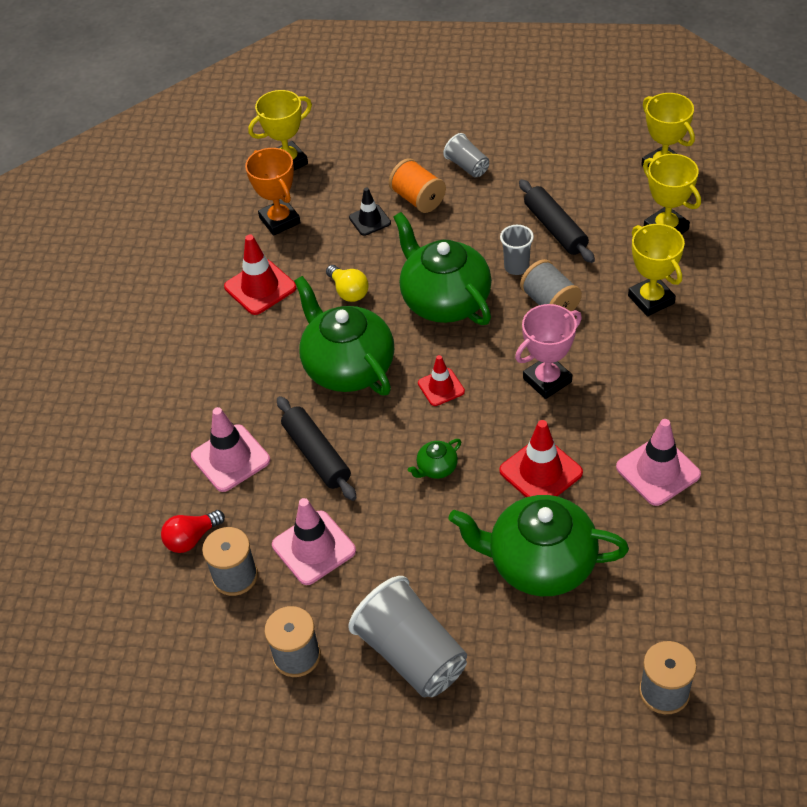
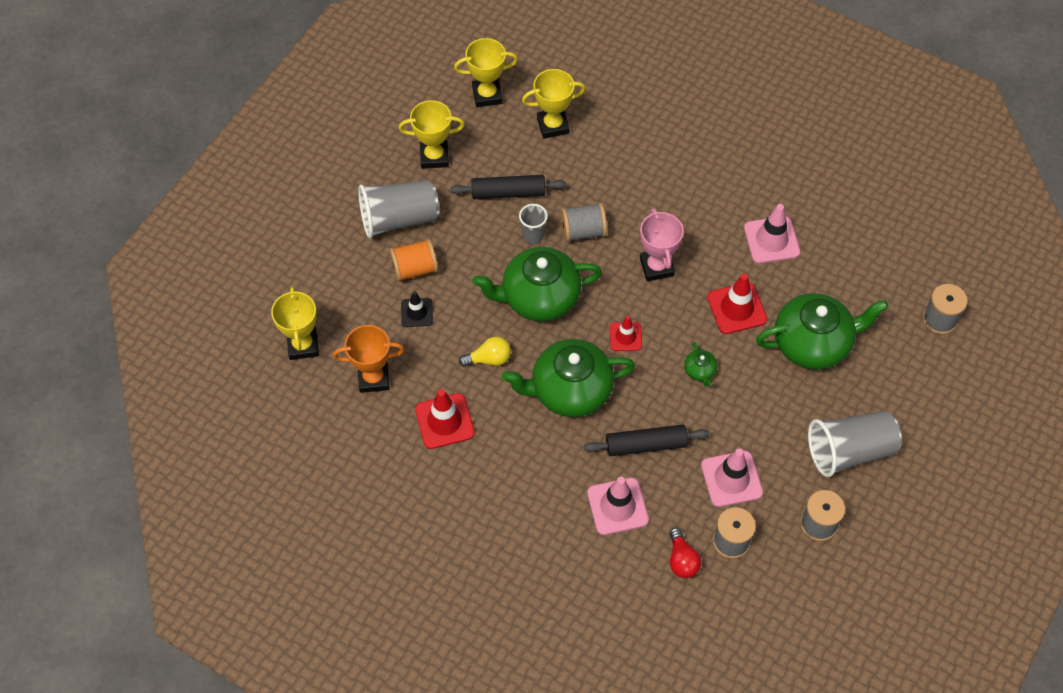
camera: 70 degrees left, 10 degrees up
grey cup [443,133,489,178] -> grey cup [358,180,439,239], size x1.92
green teapot [449,495,629,596] -> green teapot turned 135 degrees counterclockwise [756,293,889,370]
yellow trophy [628,224,685,316] -> yellow trophy moved to [399,100,465,169]

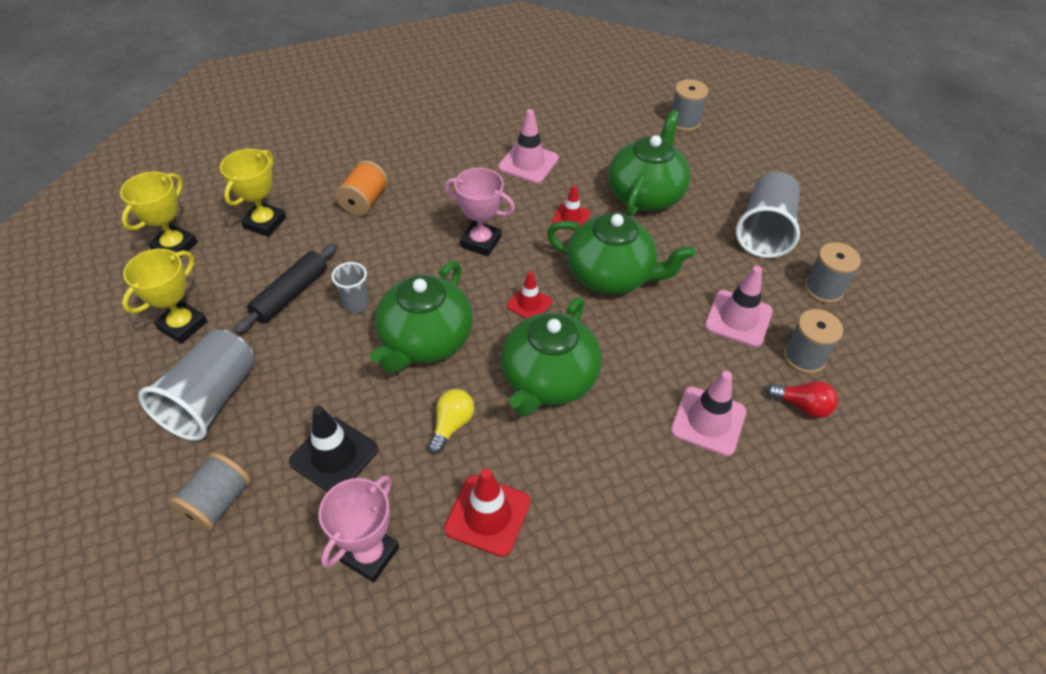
camera: 55 degrees left, 10 degrees down
yellow trophy [271,287,319,360] -> none
orange trophy [333,325,405,393] -> pink trophy [318,475,399,582]
orange spool [389,239,438,282] -> orange spool moved to [335,160,388,216]
black traffic cone [401,291,433,327] -> black traffic cone [289,406,378,492], size x1.61
grey spool [561,203,607,242] -> grey spool moved to [169,452,251,531]
black rolling pin [584,425,709,456] -> none
green teapot [684,342,717,387] -> green teapot [547,213,695,294], size x2.44
red traffic cone [707,274,767,334] -> red traffic cone [552,185,591,231], size x0.62

